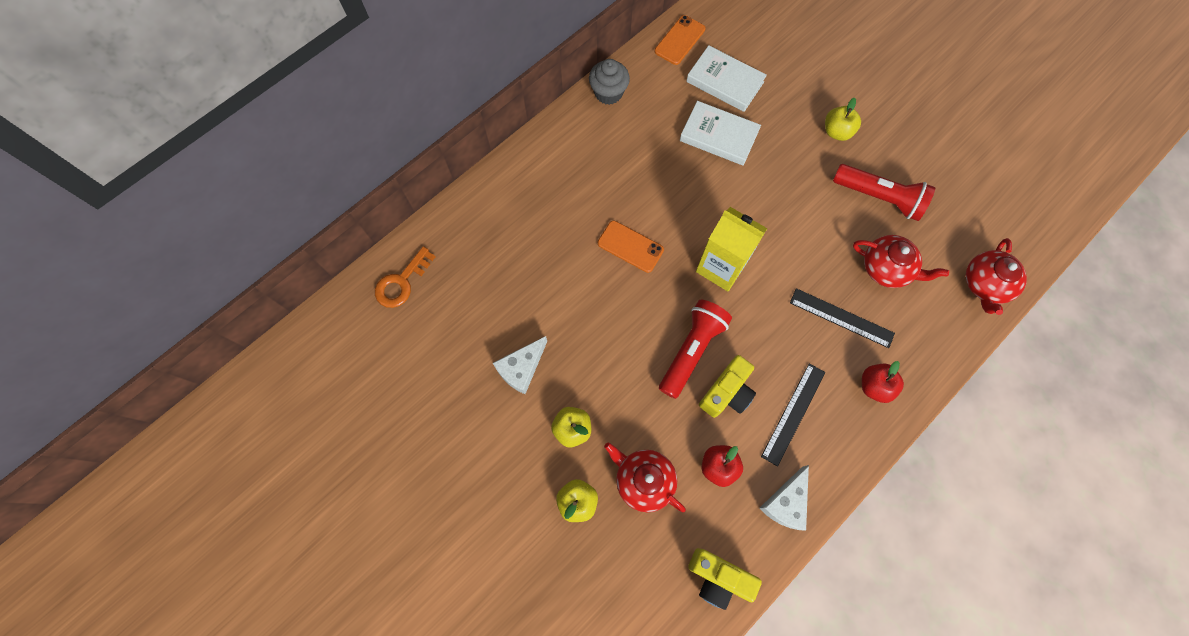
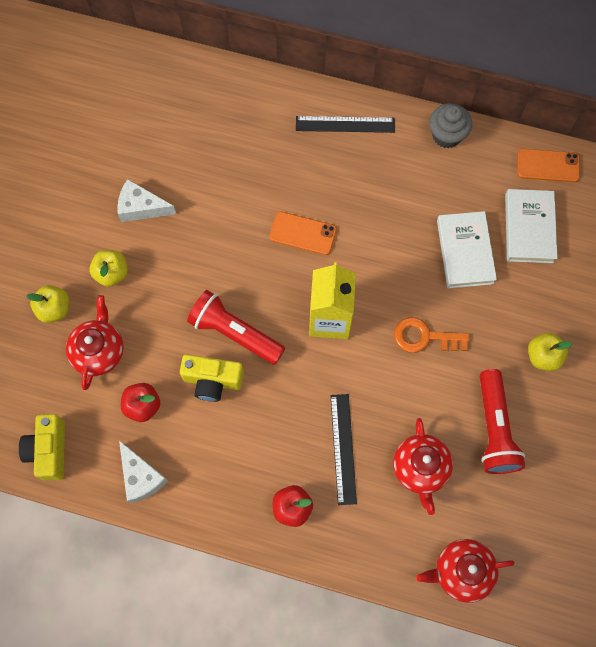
camera: 60 degrees right, 0 degrees up
orange key [375,246,435,308] -> orange key moved to [394,317,469,353]
orange phone [598,221,664,273] -> orange phone turned 75 degrees counterclockwise [269,212,337,255]
red flashlight [659,300,732,399] -> red flashlight turned 150 degrees counterclockwise [187,290,285,365]
white cheese [759,465,809,530] -> white cheese turned 120 degrees counterclockwise [119,440,168,503]
black ruler [761,363,825,467] -> black ruler moved to [296,116,395,133]

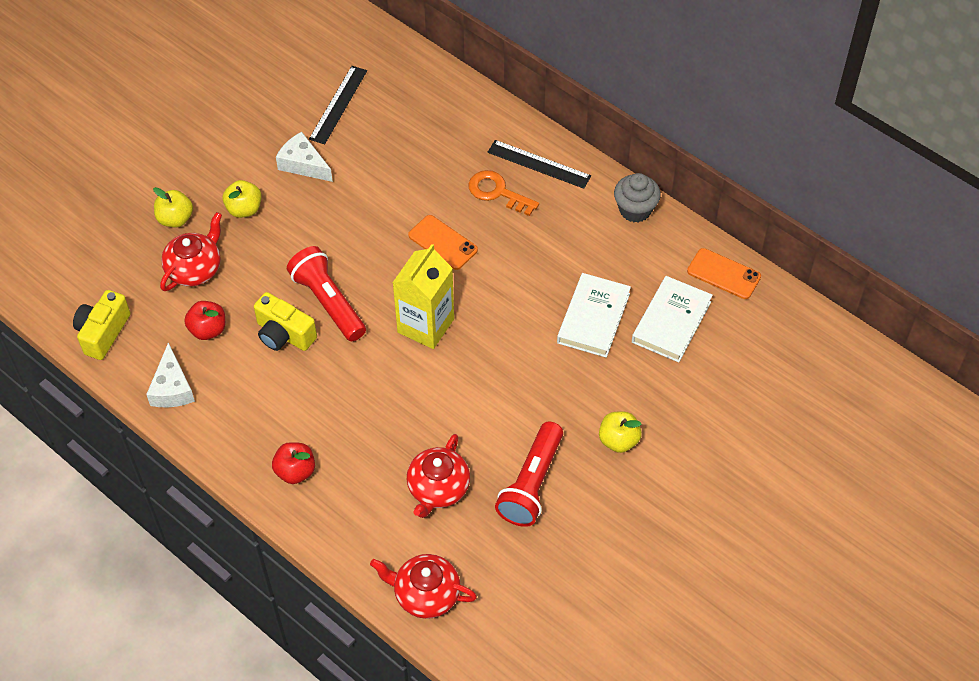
camera: 25 degrees right, 15 degrees down
black ruler [330,394,357,505] -> black ruler moved to [309,66,367,144]
orange key [394,317,469,353] -> orange key moved to [468,170,539,216]

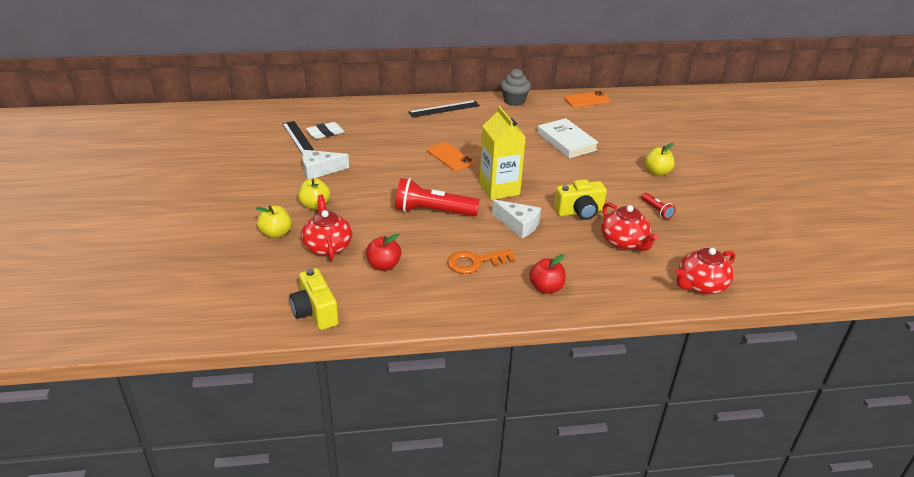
camera: 50 degrees left, 20 degrees down
white cheese [146,342,195,407] -> white cheese moved to [492,200,541,238]
yellow camera [254,292,317,351] -> yellow camera moved to [554,179,607,220]
orange phone [408,215,478,270] -> orange phone turned 60 degrees clockwise [427,142,474,171]
orange key [468,170,539,216] -> orange key moved to [447,249,515,274]
red flashlight [495,421,563,527] -> red flashlight [641,192,676,219], size x0.49
white book [632,276,713,362] -> none
none -> white eraser [306,122,345,139]

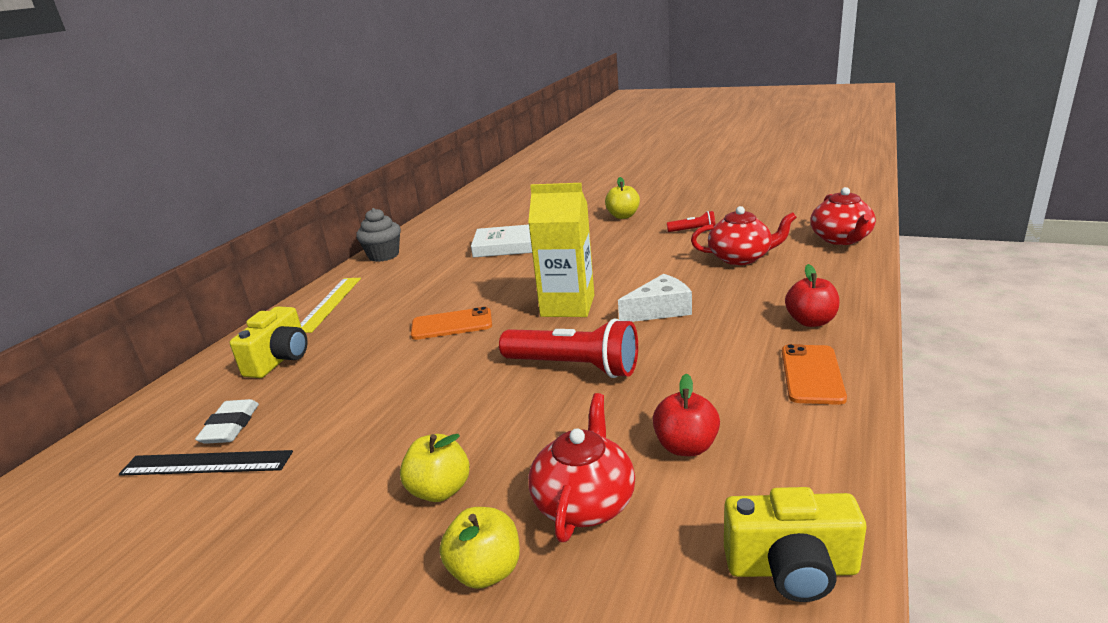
camera: 55 degrees left, 10 degrees down
red teapot [301,194,352,260] -> red teapot turned 90 degrees clockwise [528,393,635,542]
white cheese [302,150,349,180] -> none
red flashlight [395,178,480,216] -> red flashlight turned 105 degrees counterclockwise [499,318,638,378]
black ruler [408,100,480,118] -> yellow ruler [300,278,361,333]
orange key [447,249,515,274] -> none
yellow camera [554,179,607,220] -> yellow camera moved to [230,306,307,378]
orange phone [564,91,611,108] -> orange phone moved to [782,344,847,405]

